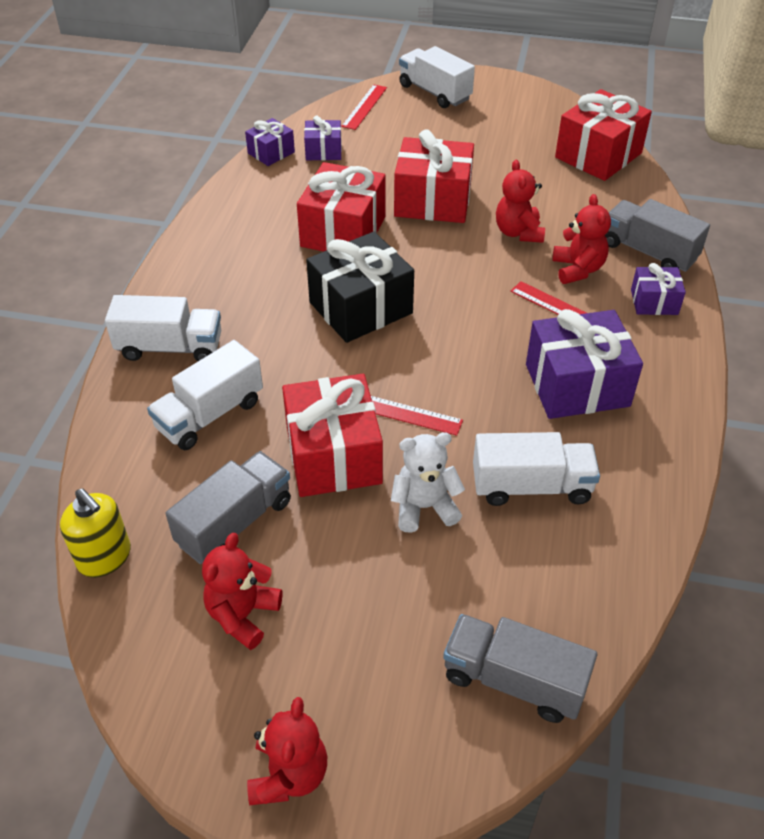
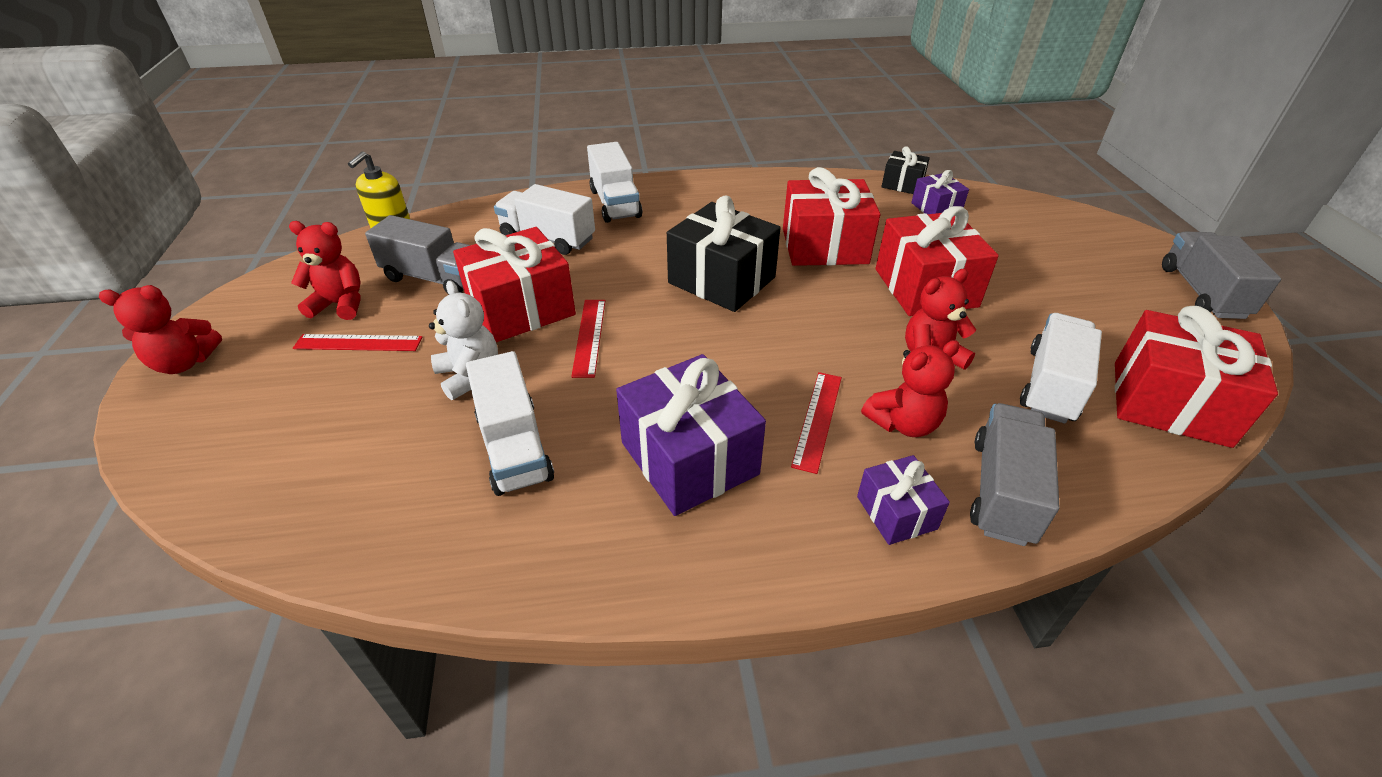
camera: 70 degrees right, 5 degrees down
purple gift [245,118,295,166] -> black gift [881,146,930,194]
red ruler [341,84,387,130] -> red ruler moved to [293,334,422,351]
white truck [399,46,475,108] -> white truck moved to [1020,313,1102,423]
grey truck [443,614,597,723] -> grey truck moved to [1162,232,1281,319]

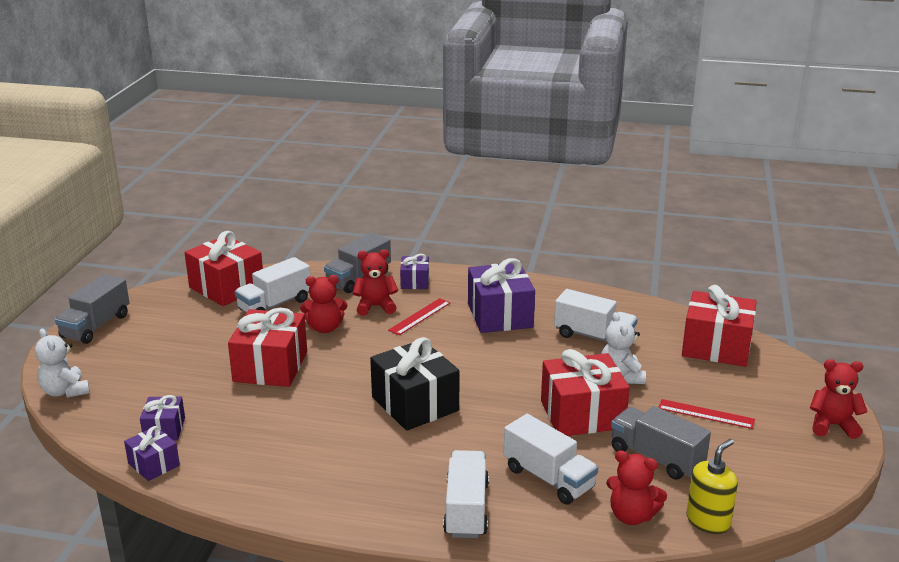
camera: 160 degrees left, 15 degrees down
red teddy bear [289,221,361,320] -> red teddy bear moved to [606,450,667,525]
white truck [466,351,554,496] -> white truck turned 120 degrees clockwise [554,289,638,342]
red ruler [571,300,605,378] -> none
red gift [783,167,880,266] -> red gift moved to [682,285,757,367]
black gift [881,146,930,194] -> purple gift [124,426,180,481]
none -> white teddy bear [35,329,90,398]

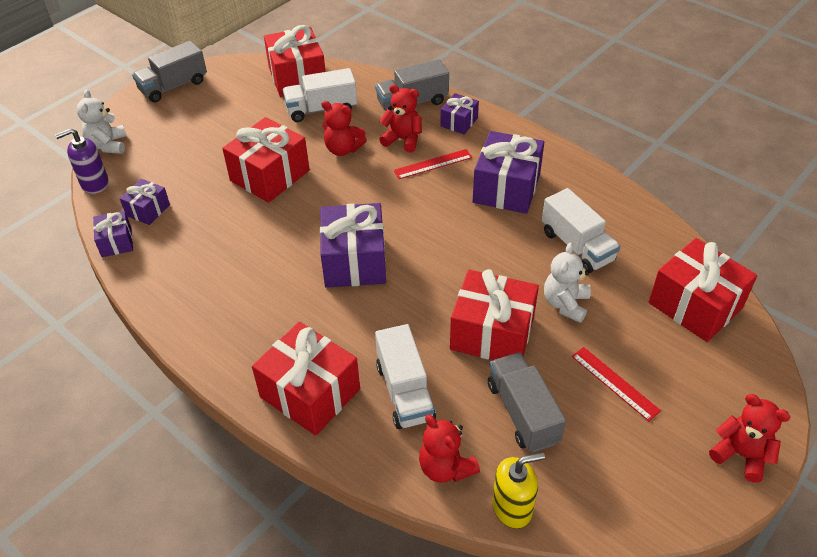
camera: 30 degrees right, 20 degrees up
black gift [370,337,459,431] -> purple gift [320,203,386,288]
white truck [443,450,489,538] -> red gift [252,322,360,436]
none -> purple soap dispenser [55,128,109,194]

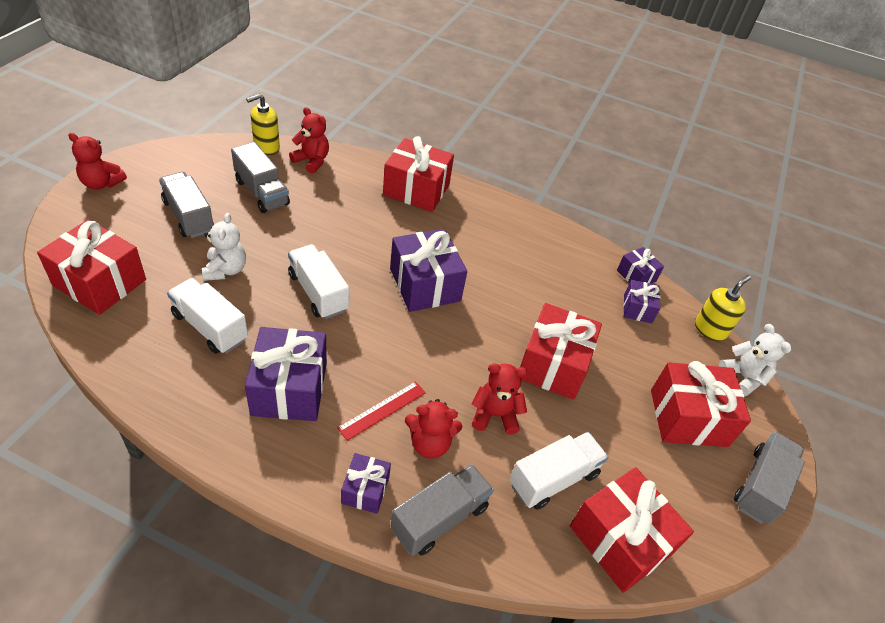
camera: 155 degrees right, 0 degrees up
purple soap dispenser [55,128,109,194] -> yellow soap dispenser [695,275,751,341]
white truck [375,324,436,429] -> white truck moved to [288,244,349,319]
red gift [450,269,539,360] -> red gift moved to [651,361,751,447]
red ruler [572,347,661,421] -> grey truck [159,172,214,238]

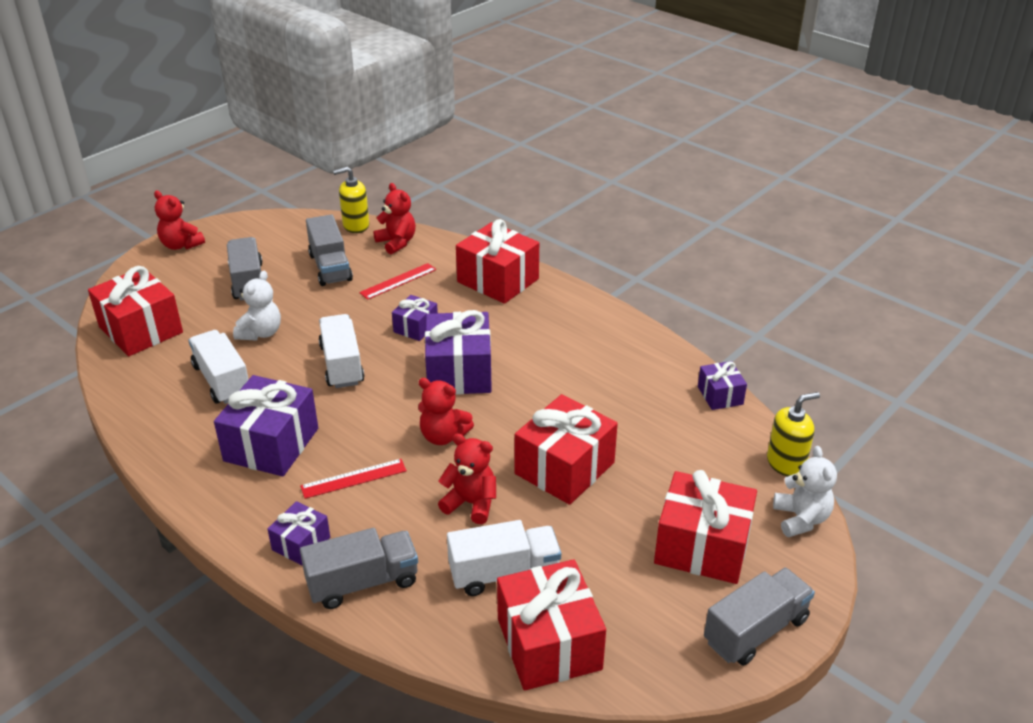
camera: 25 degrees right, 10 degrees down
red teddy bear [405,399,462,459] -> red teddy bear moved to [418,378,474,445]
purple gift [623,280,660,324] -> purple gift moved to [392,295,438,341]
none -> red ruler [359,263,436,300]

